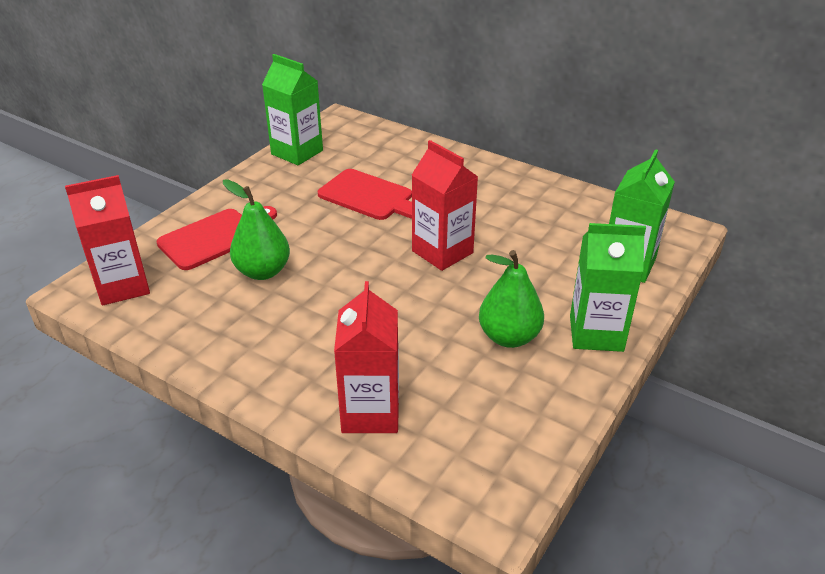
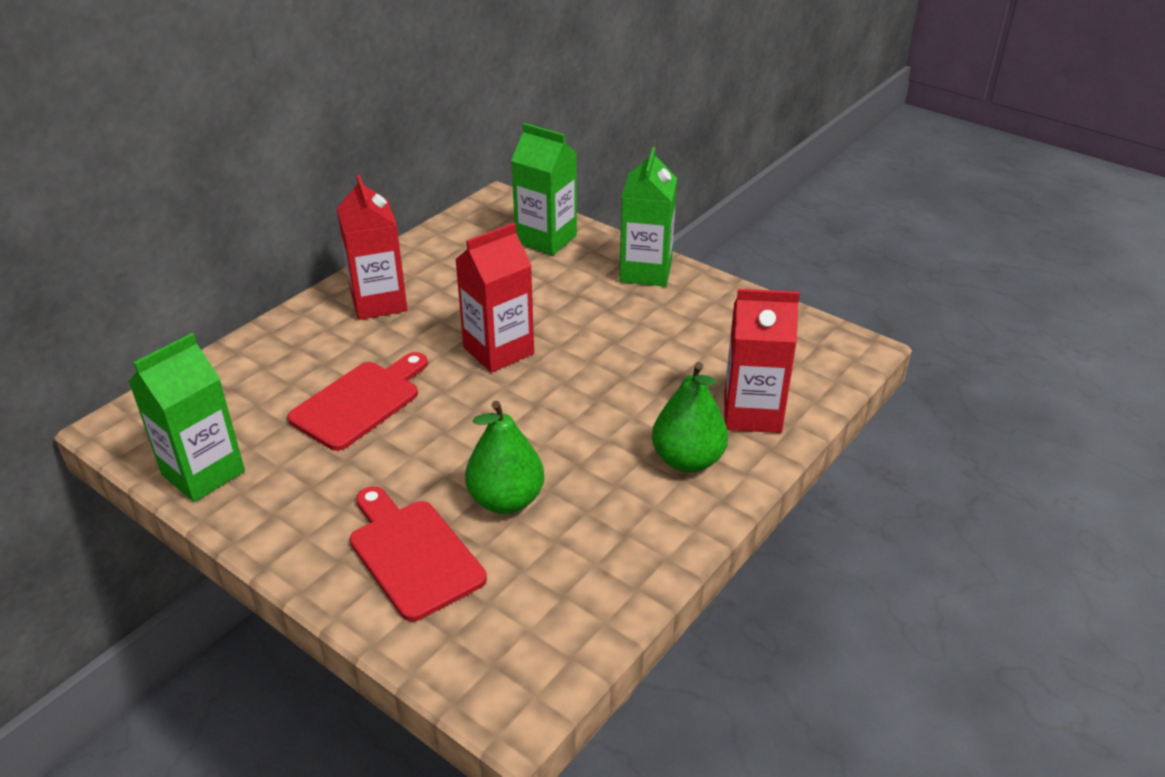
camera: 85 degrees left, 0 degrees up
red carton [65,175,150,305] -> red carton moved to [337,175,408,320]
green pear [479,250,544,348] -> green pear moved to [652,362,728,473]

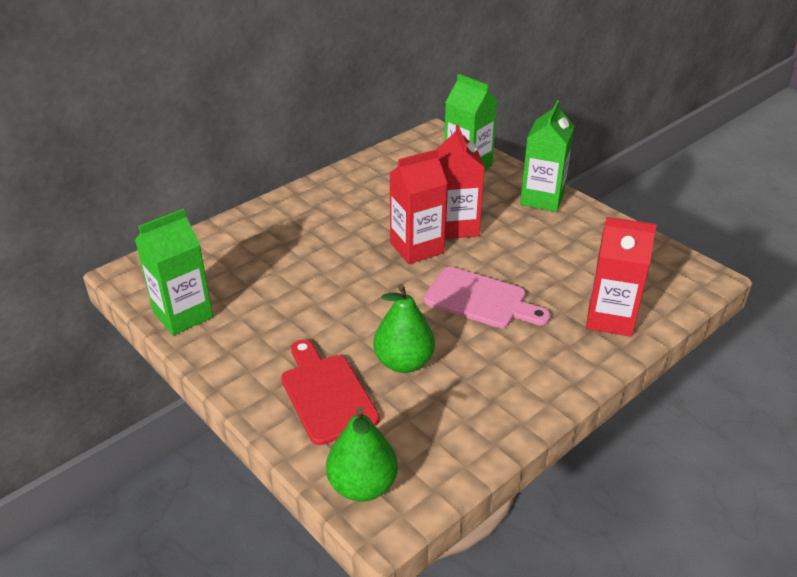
camera: 10 degrees right, 0 degrees up
red cutting board [287,352,428,451] -> none
red carton [337,175,408,320] -> red carton moved to [437,125,485,239]
green pear [652,362,728,473] -> green pear moved to [326,406,398,502]
none -> pink cutting board [424,267,550,328]

